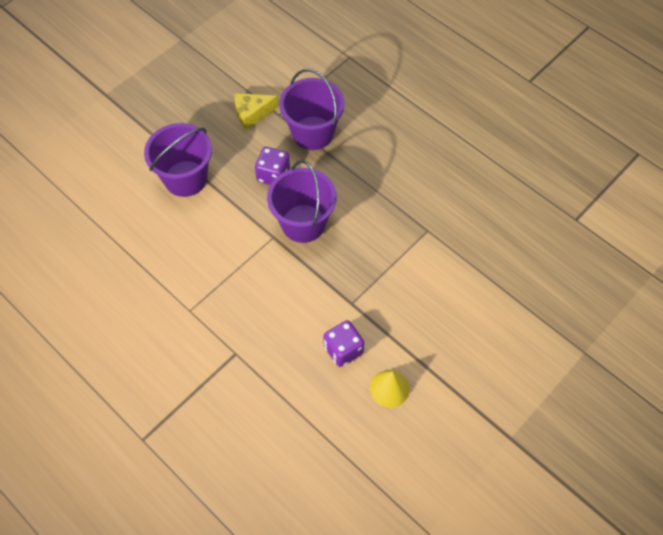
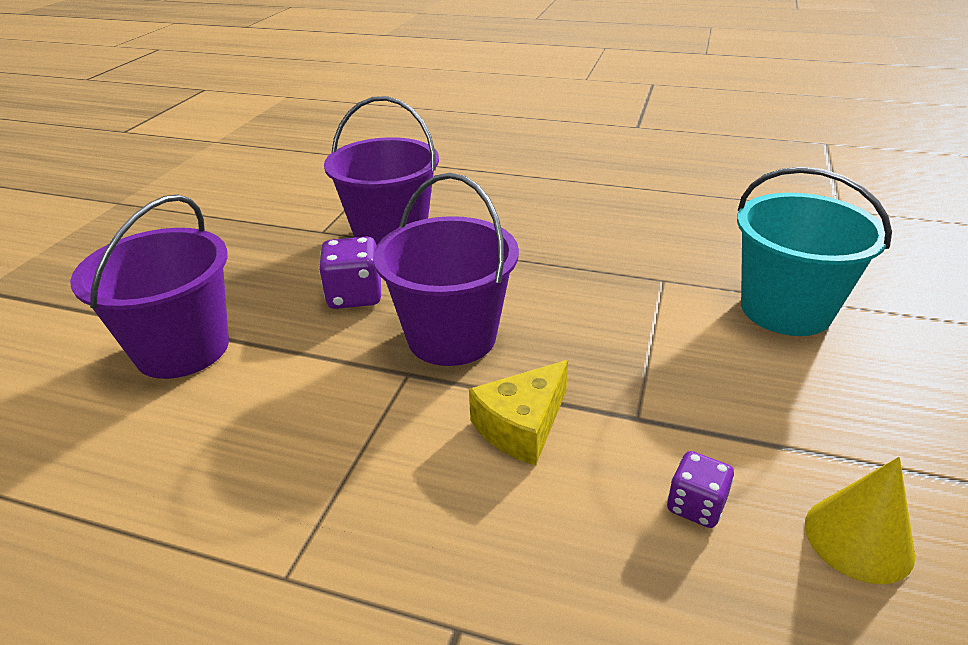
camera: 25 degrees left, 25 degrees down
yellow cheese [234,93,279,130] -> yellow cheese moved to [469,360,568,466]
purple dice [323,320,364,367] -> purple dice [667,451,734,528], size x0.64
none -> turquoise bucket [737,167,892,336]

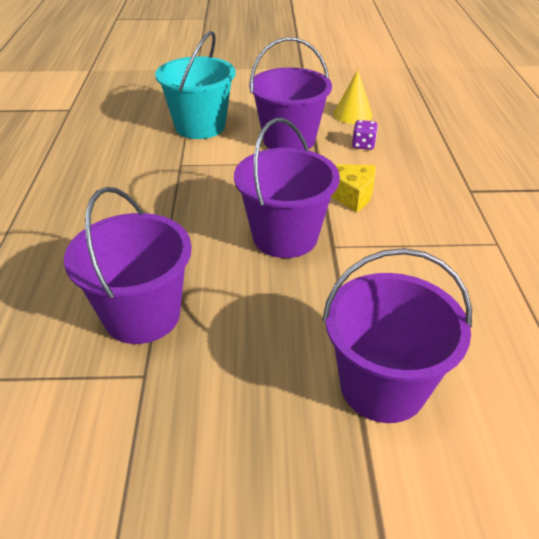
camera: 110 degrees left, 5 degrees up
purple dice [319,236,381,309] -> none
none -> purple bucket [249,37,332,150]

